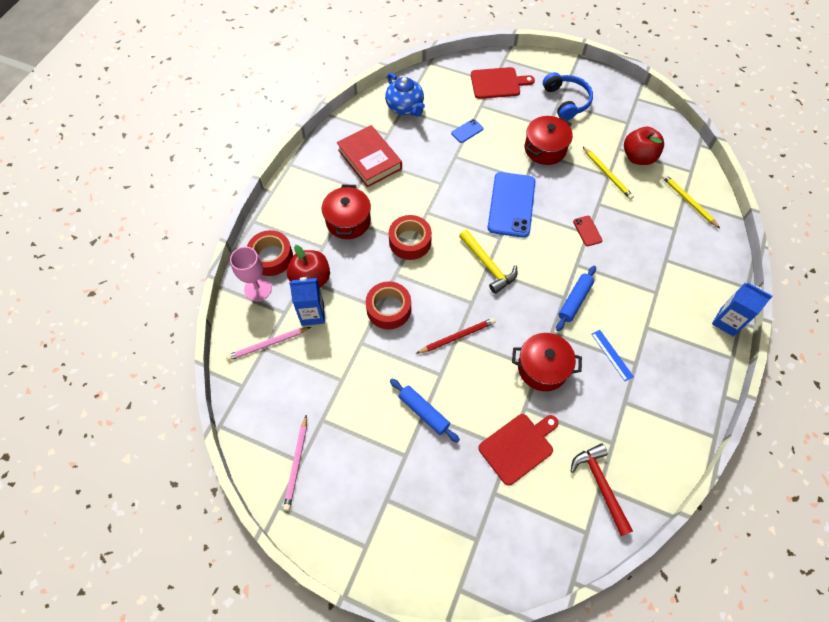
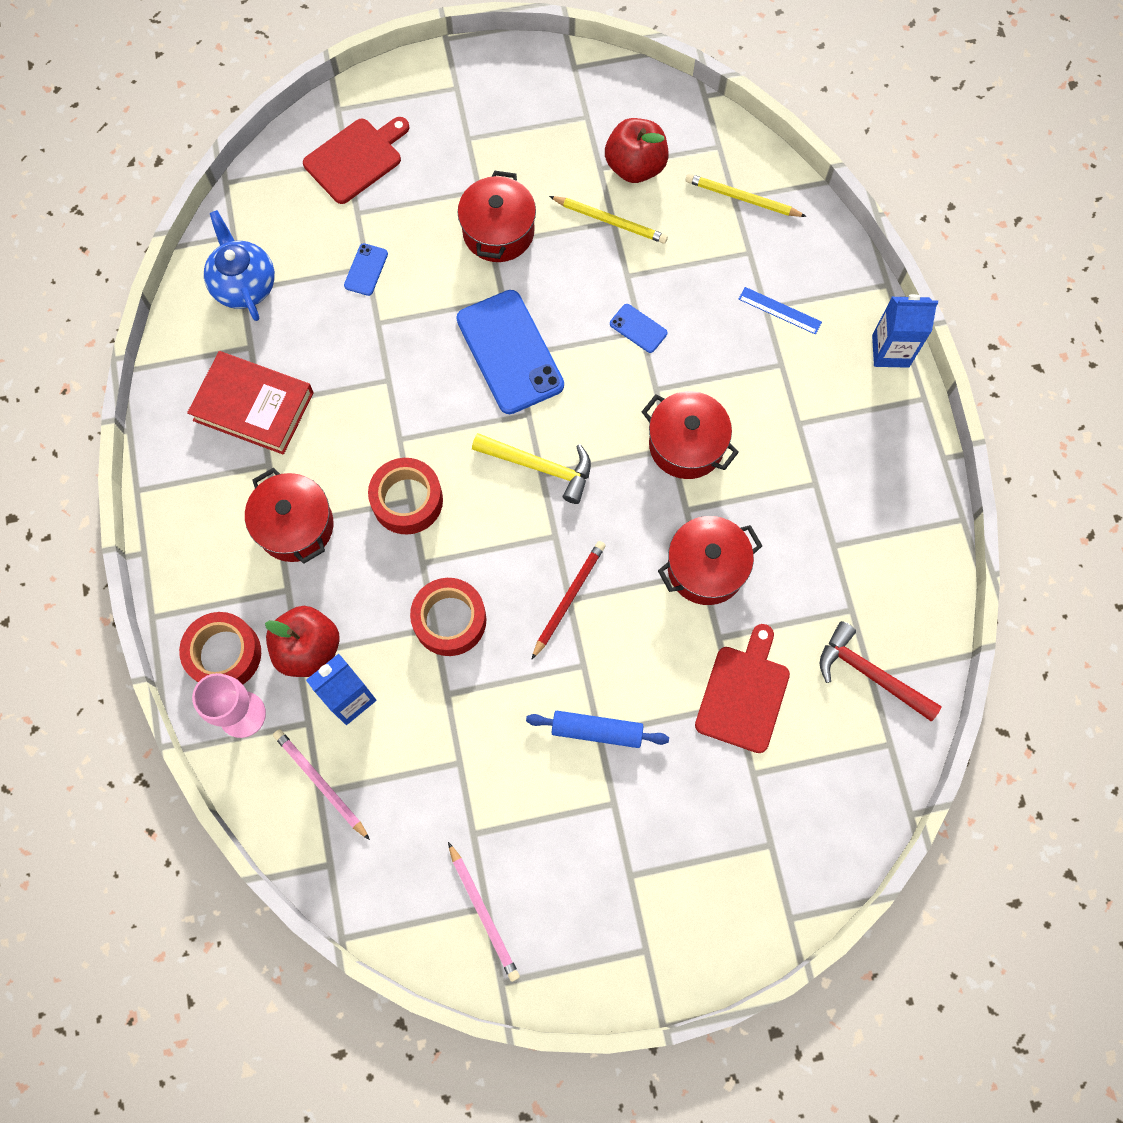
camera: 35 degrees left, 10 degrees up
pink pencil [226,327,311,361] -> pink pencil turned 105 degrees clockwise [273,729,370,840]
blue teapot [385,73,425,117] -> blue teapot turned 135 degrees counterclockwise [204,210,275,321]
blue headphones [543,72,593,121] -> none
blue rolling pin [556,266,596,331] -> red pot [642,391,739,479]
red phone [573,216,603,246] -> blue phone [610,304,668,353]
blue ruler [591,330,634,381] -> blue ruler moved to [739,287,822,335]

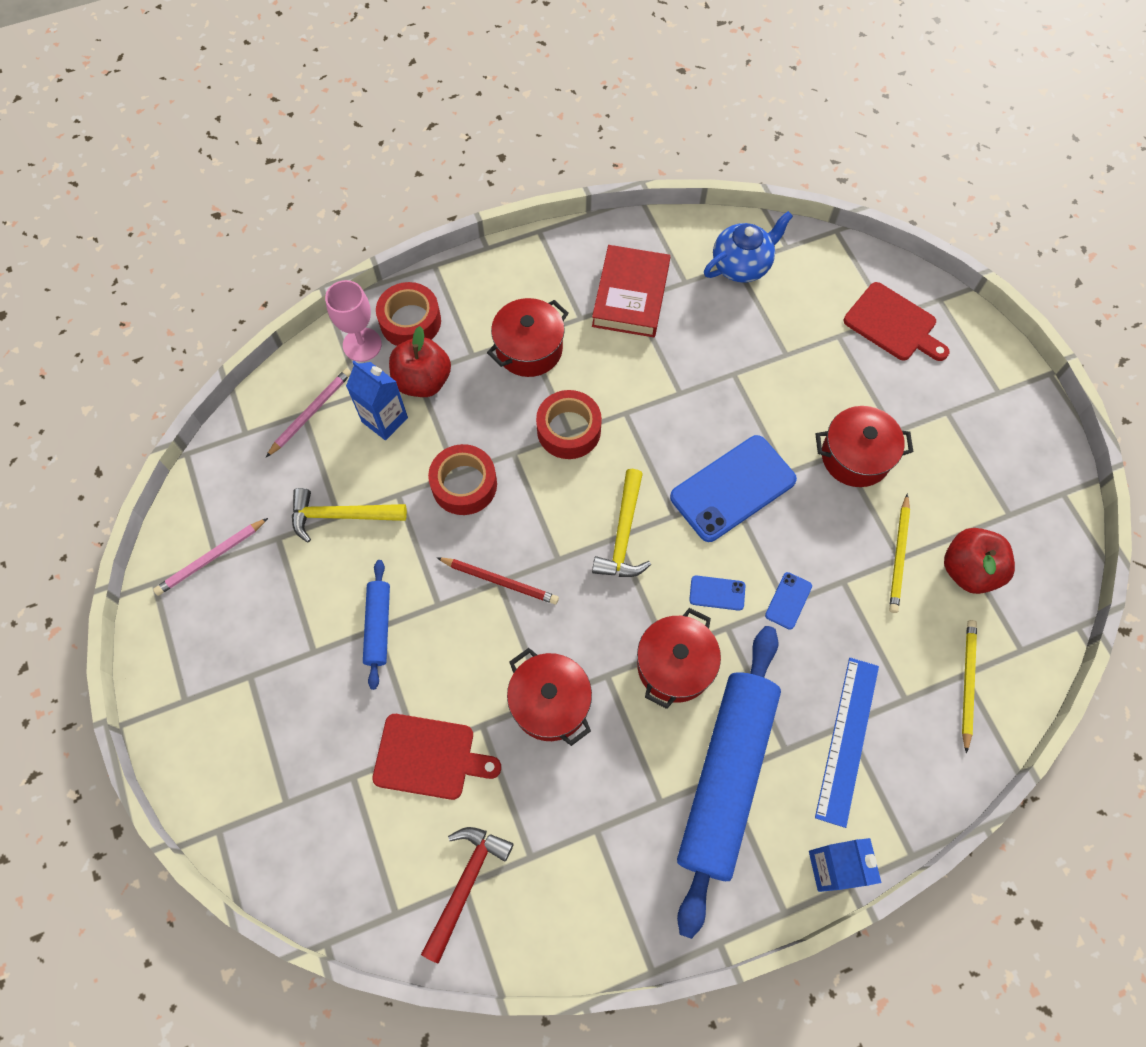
camera: 80 degrees right, 5 degrees down
blue phone [344,243,388,296] -> blue phone moved to [689,575,745,611]
blue ruler [739,287,822,335] -> blue ruler [815,657,879,828], size x1.85
none -> yellow hammer [292,488,407,543]
none -> blue rolling pin [677,626,781,939]

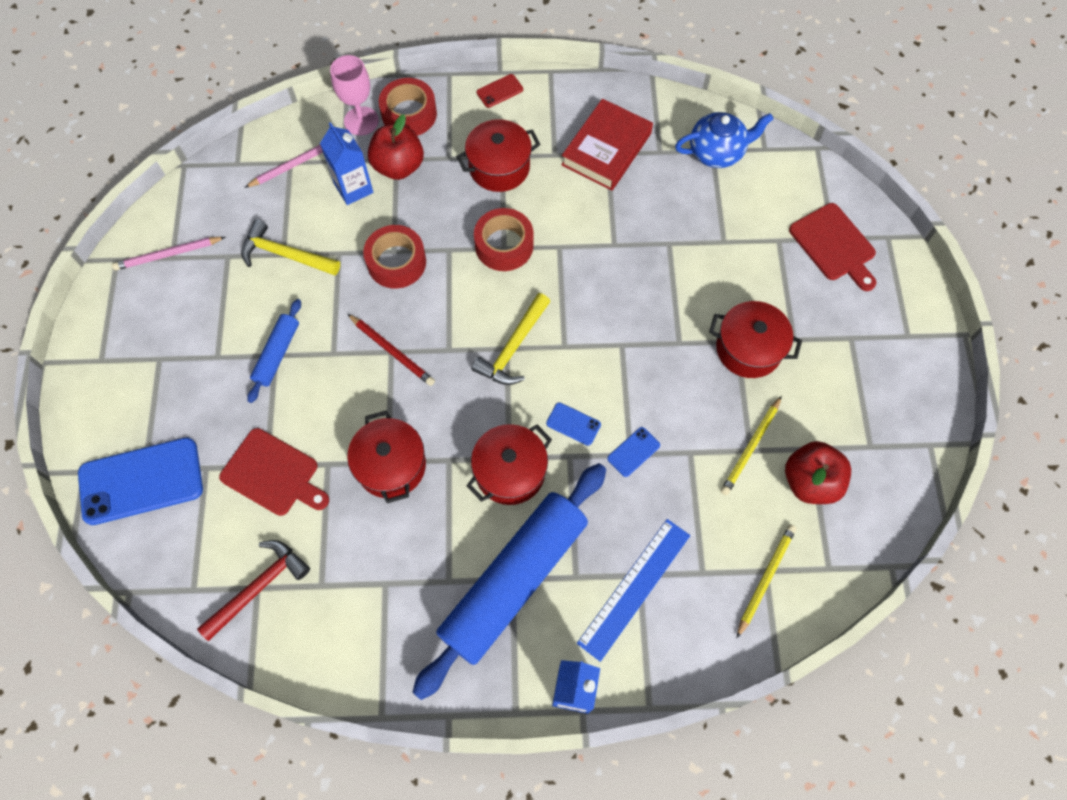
camera: 20 degrees right, 0 degrees up
blue phone [670,435,797,542] -> blue phone moved to [78,437,203,525]
none -> red phone [477,74,523,108]

